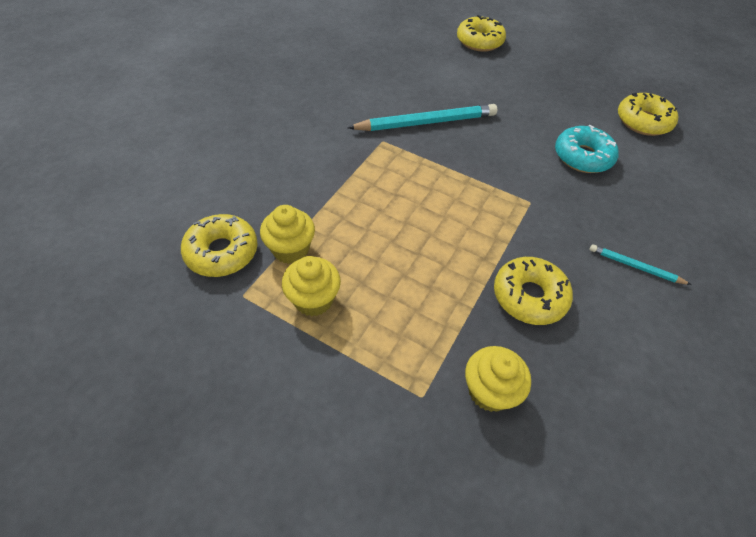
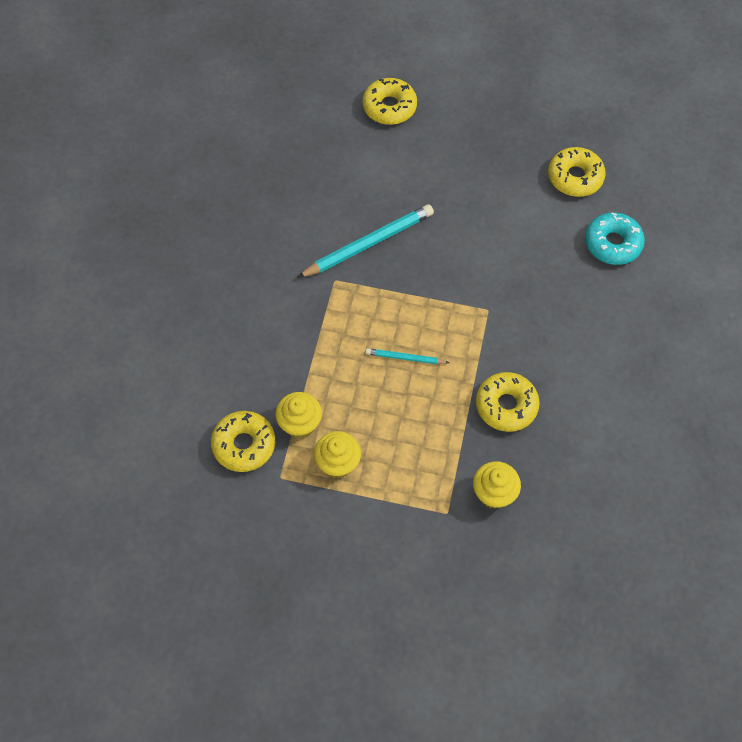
camera: 15 degrees left, 10 degrees up
turquoise donut [555,125,619,173] -> turquoise donut moved to [585,213,645,265]
turquoise pencil [590,244,692,285] -> turquoise pencil moved to [366,348,449,364]

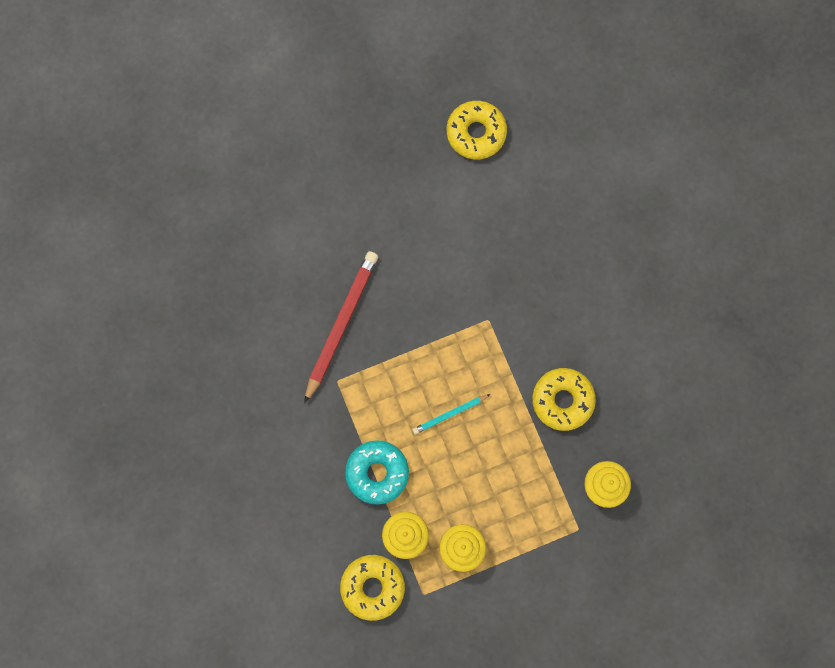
camera: 35 degrees left, 15 degrees up
turquoise pencil [297,204,434,278] -> red pencil [304,251,378,404]
yellow donut [363,78,417,125] -> none
turquoise donut [585,213,645,265] -> turquoise donut moved to [345,440,409,505]

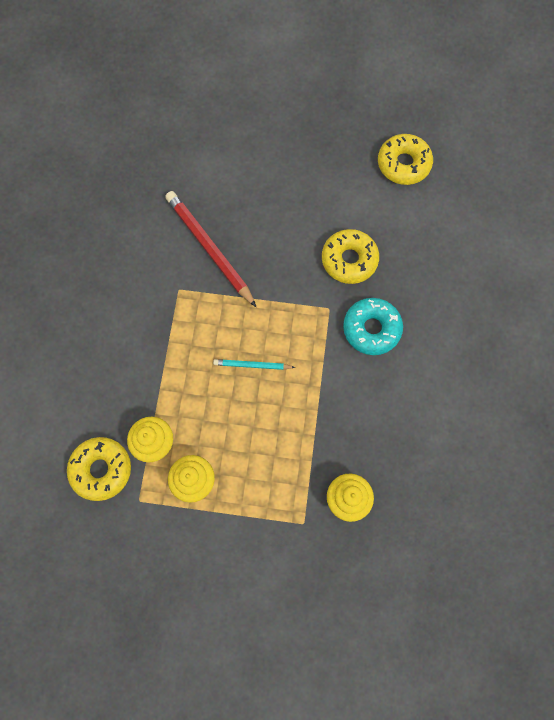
camera: 30 degrees right, 5 degrees down
red pencil [304,251,378,404] -> red pencil turned 90 degrees counterclockwise [165,191,256,307]
turquoise donut [345,440,409,505] -> turquoise donut moved to [343,298,403,355]
yellow donut [532,368,596,431] -> yellow donut moved to [322,229,379,284]

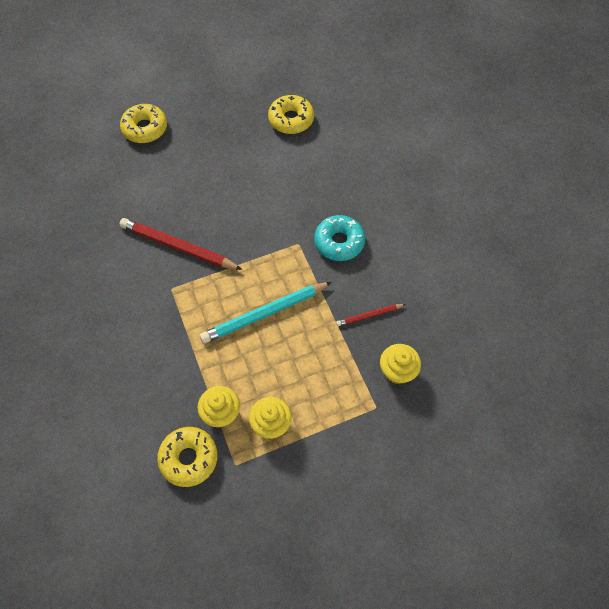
camera: 30 degrees left, 10 degrees down
turquoise pencil [213,359,296,370] -> turquoise pencil [200,282,332,343], size x1.96
yellow donut [322,229,379,284] -> yellow donut moved to [120,104,167,143]
none -> red pencil [336,304,406,326]

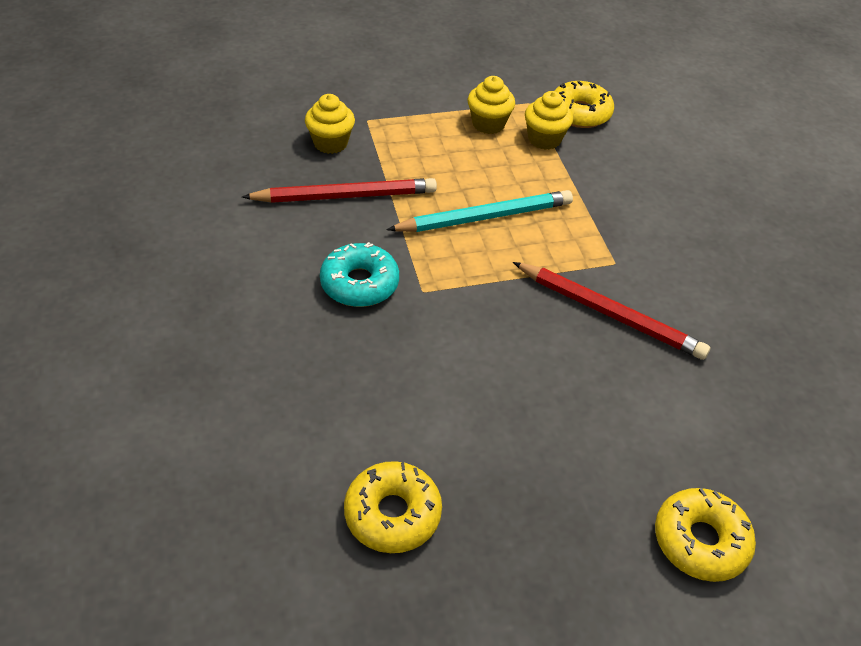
camera: 175 degrees left, 15 degrees down
red pencil [336,304,406,326] -> red pencil [242,178,437,203], size x1.96

